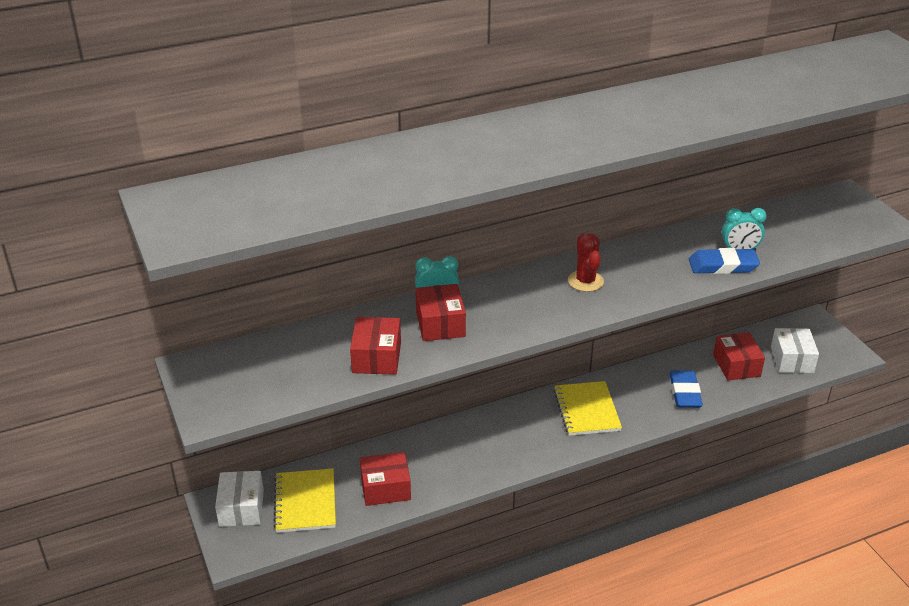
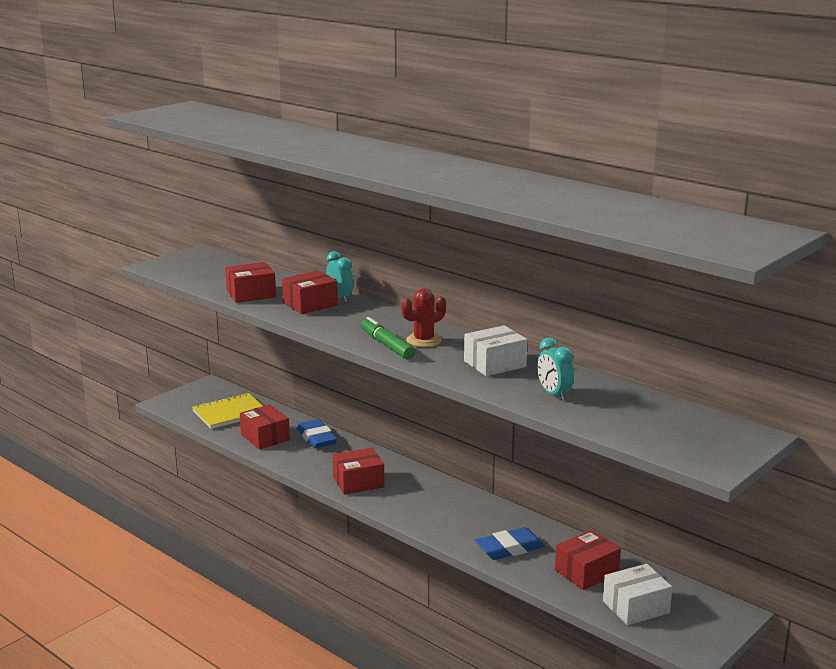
camera: 65 degrees right, 15 degrees down
white box [215,471,264,527] -> white box moved to [464,325,528,376]
yellow notebook [554,381,622,436] -> none
blue eraser [689,248,760,274] -> blue eraser moved to [297,419,338,449]
none -> red box [333,448,384,495]
none -> green marker [361,317,415,359]

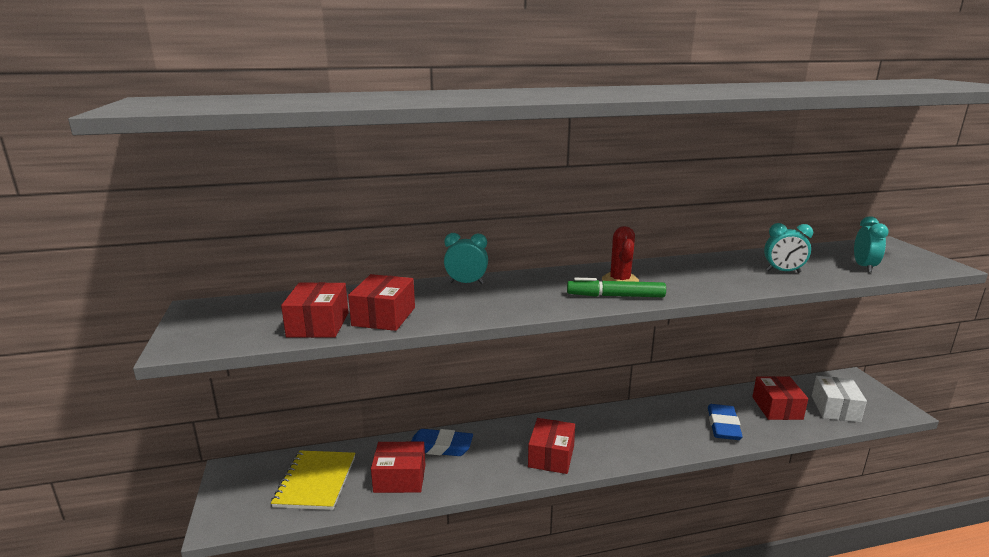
camera: 55 degrees left, 0 degrees up
red box [282,271,338,314] -> red box moved to [281,282,349,338]
white box [464,325,528,376] -> none
none -> turquoise clock [854,216,889,272]

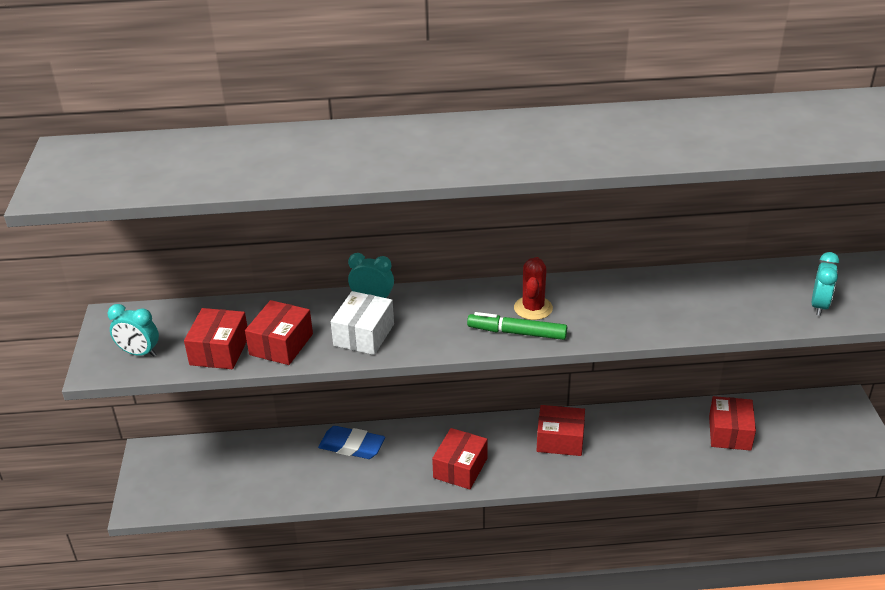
camera: 10 degrees right, 15 degrees up
yellow notebook [271,451,355,510] -> none
red box [371,442,425,493] -> red box moved to [537,405,585,456]
blue eraser [708,404,743,440] -> none
turquoise clock [764,223,813,273] -> turquoise clock moved to [108,304,159,357]
white box [812,376,867,422] -> white box moved to [331,291,394,355]

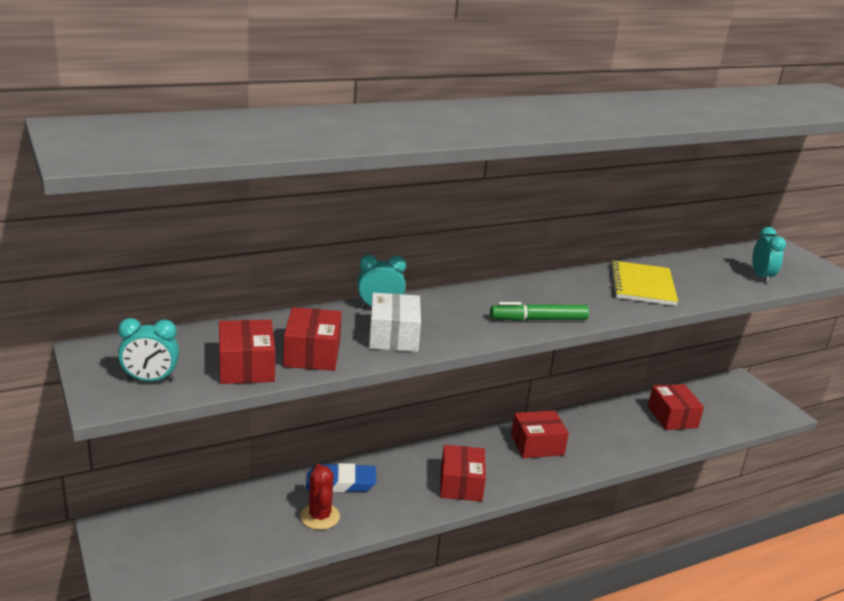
camera: 25 degrees left, 10 degrees down
red cactus [514,257,553,320] -> red cactus moved to [300,464,340,530]
none -> yellow notebook [610,260,678,306]

